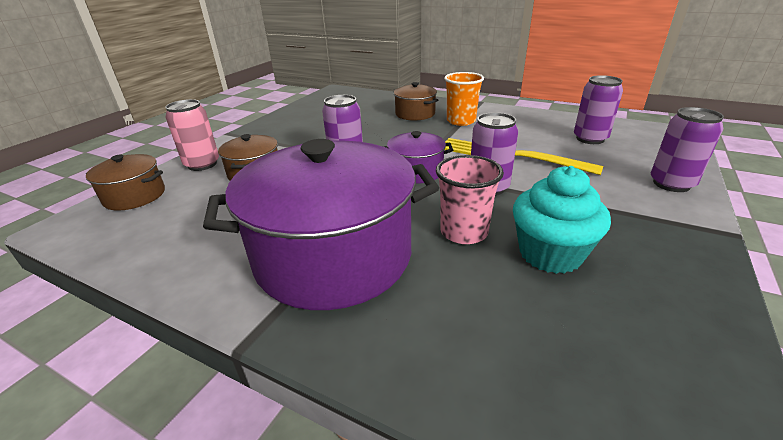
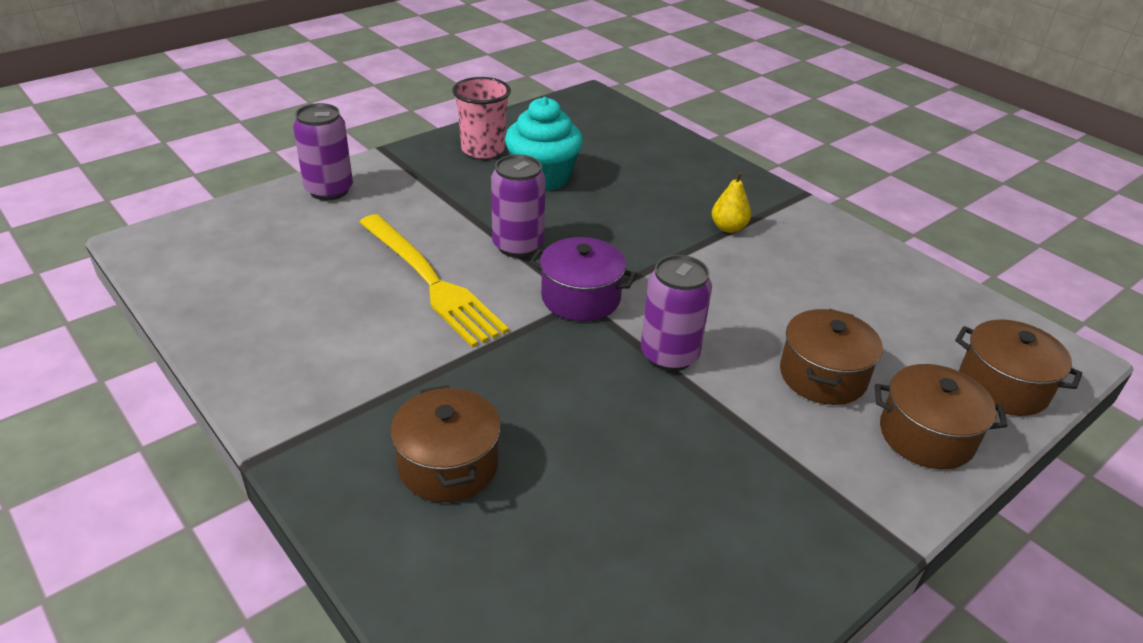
camera: 160 degrees left, 5 degrees up
pink can [165,99,219,171] -> brown pot [875,364,1007,469]
purple pot [203,139,439,310] -> yellow pear [712,172,751,233]
pink cup [436,155,504,244] -> pink cup moved to [452,77,511,159]
orange cup [444,72,484,126] -> none
purple can [574,75,623,144] -> none

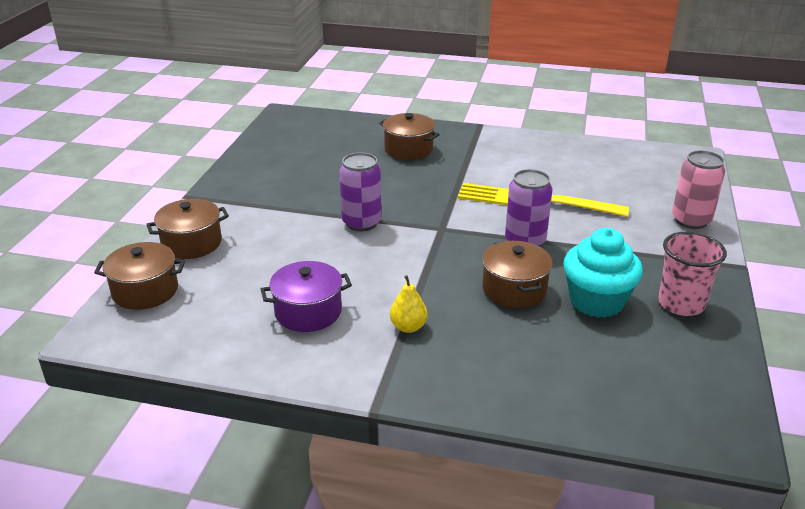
camera: 145 degrees right, 5 degrees down
purple can [293,103,353,200] -> pink can [672,150,725,229]
purple pot [529,237,637,321] -> purple pot moved to [261,261,352,332]
brown pot [780,309,883,405] -> brown pot moved to [482,241,553,308]

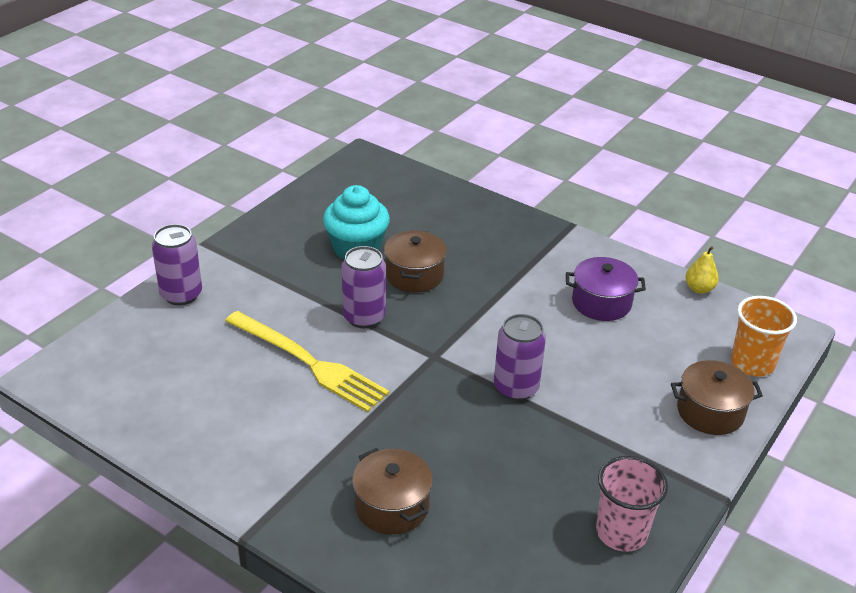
camera: 160 degrees left, 5 degrees up
brown pot [94,242,185,310] -> orange cup [731,296,797,377]
yellow pear [390,275,428,333] -> yellow pear moved to [685,246,719,294]
pink cup [658,231,727,316] -> pink cup moved to [596,456,668,552]
pink can [672,150,725,229] -> purple can [152,224,202,305]

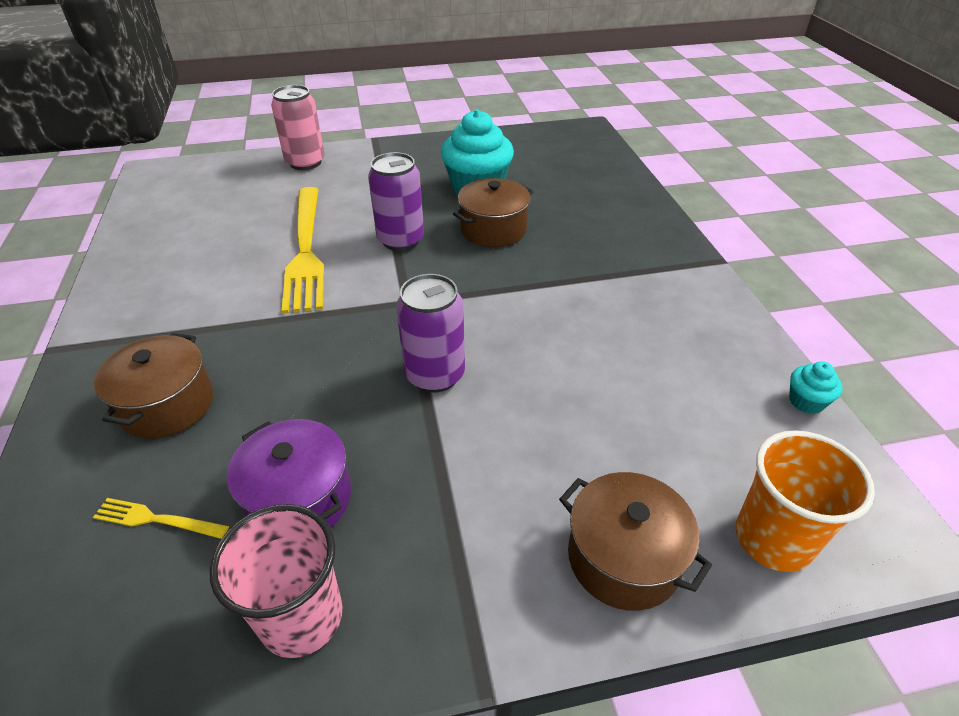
camera: 45 degrees right, 5 degrees up
purple can [152,224,202,305] -> pink can [271,85,325,170]
purple pot [566,257,646,321] -> purple pot moved to [227,419,351,528]
yellow pear [685,246,719,294] -> turquoise cupcake [789,361,843,414]
none -> yellow fork [93,498,229,539]

